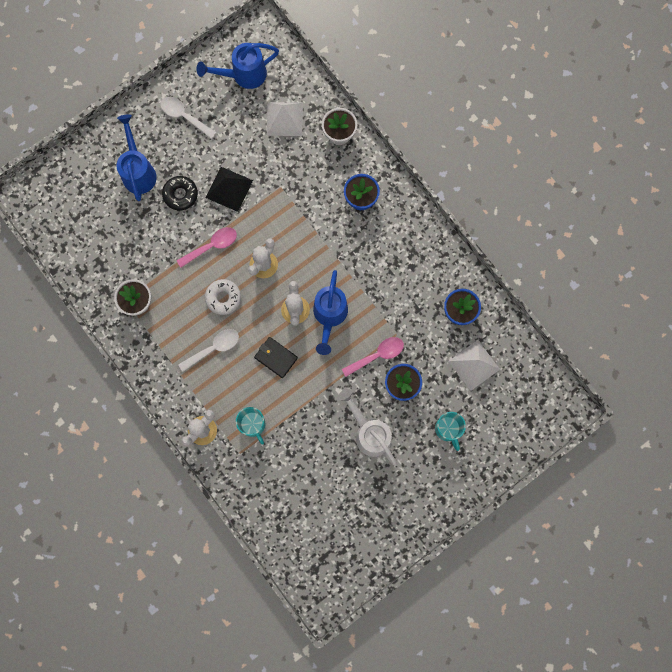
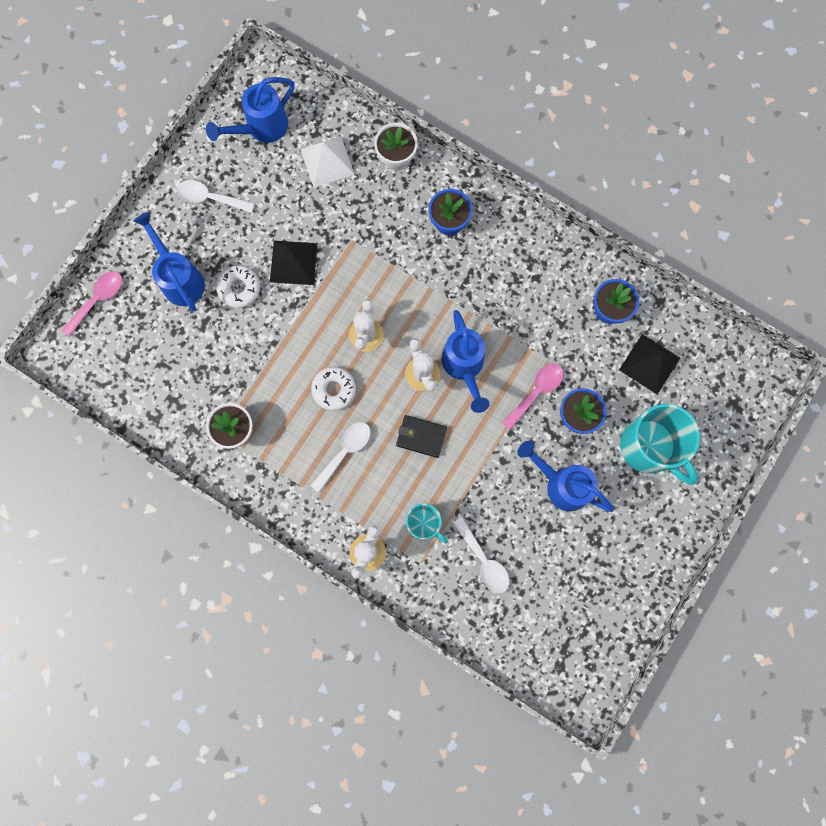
camera: 20 degrees left, 0 degrees up
black donut [162,176,198,211] -> white donut [216,265,260,308]
pink spoon [177,227,237,268] -> pink spoon moved to [61,271,122,337]
white watering can [338,389,397,466] -> blue watering can [517,441,614,512]
turquoise mug [435,412,466,451] -> turquoise mug [620,404,700,485], size x1.79
white pyramid [449,340,500,391] -> black pyramid [619,334,680,394]
none -> white spoon [453,517,510,593]

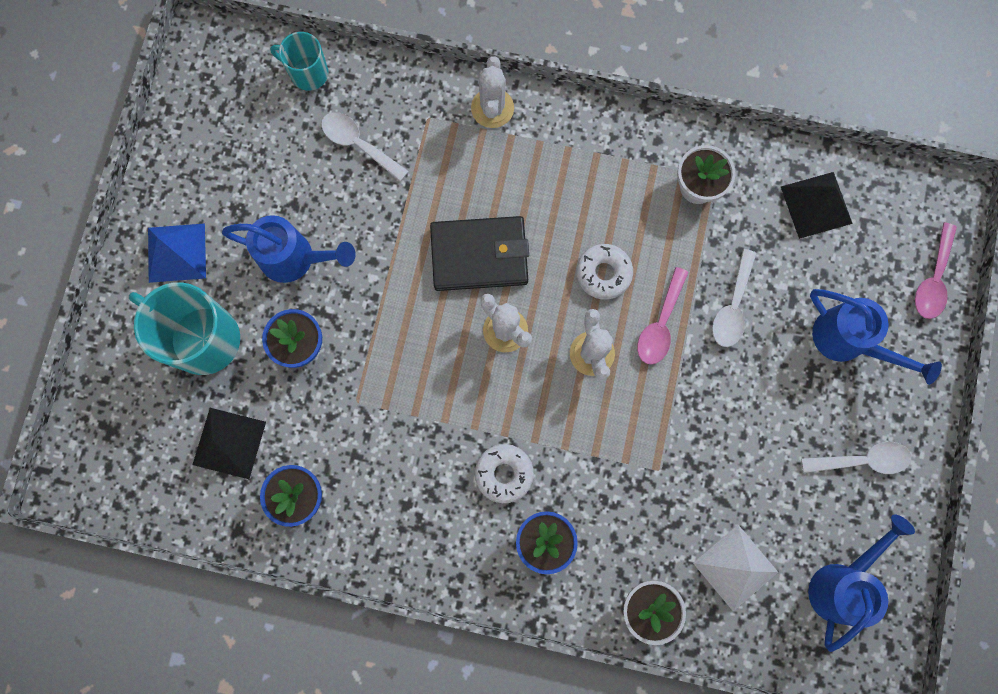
camera: 160 degrees right, 0 degrees up
white donut [216,265,260,308] -> white donut moved to [475,444,534,503]
black pyramid [270,241,318,285] -> black pyramid moved to [781,172,853,239]
white spoon [310,422,371,492] -> white spoon moved to [712,249,756,347]
black wallet [396,415,447,458] -> black wallet [430,216,529,291], size x1.69
turquoise mug [406,504,448,543] -> turquoise mug moved to [270,32,328,91]
blue watering can [442,310,490,413] -> none
pink spoon [502,363,564,430] -> pink spoon moved to [637,267,688,364]
none -> blue pyramid [148,224,206,283]

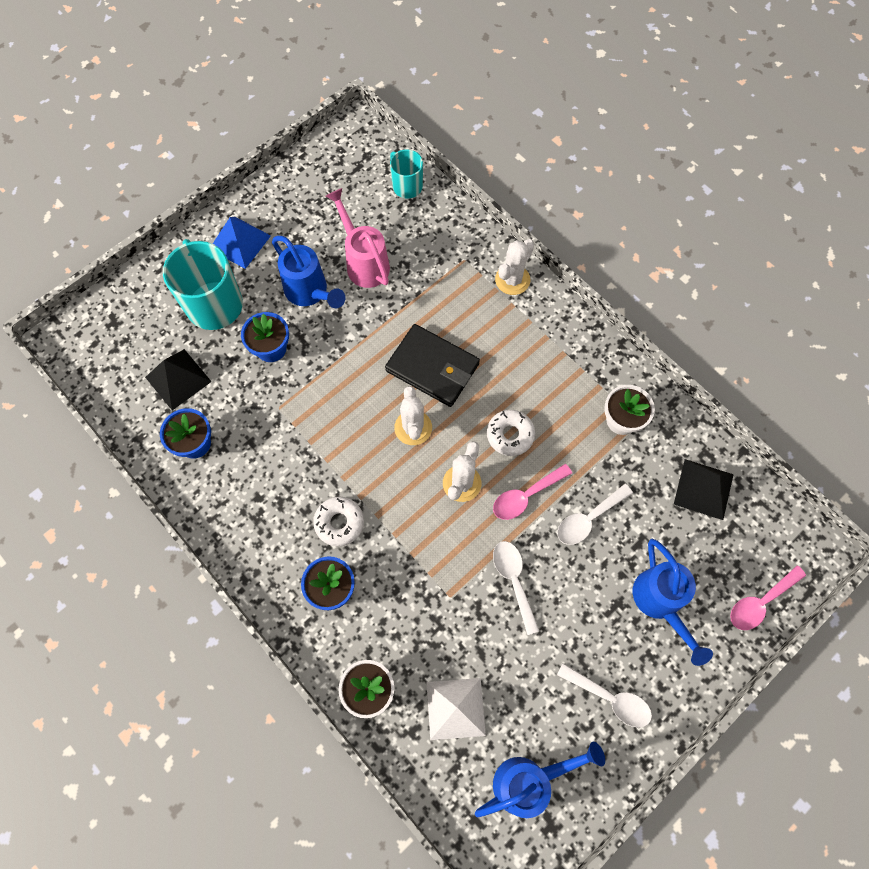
camera: 35 degrees right, 10 degrees down
white spoon [321,112,409,182] -> white spoon moved to [493,541,540,635]
none -> pink watering can [326,188,390,288]

